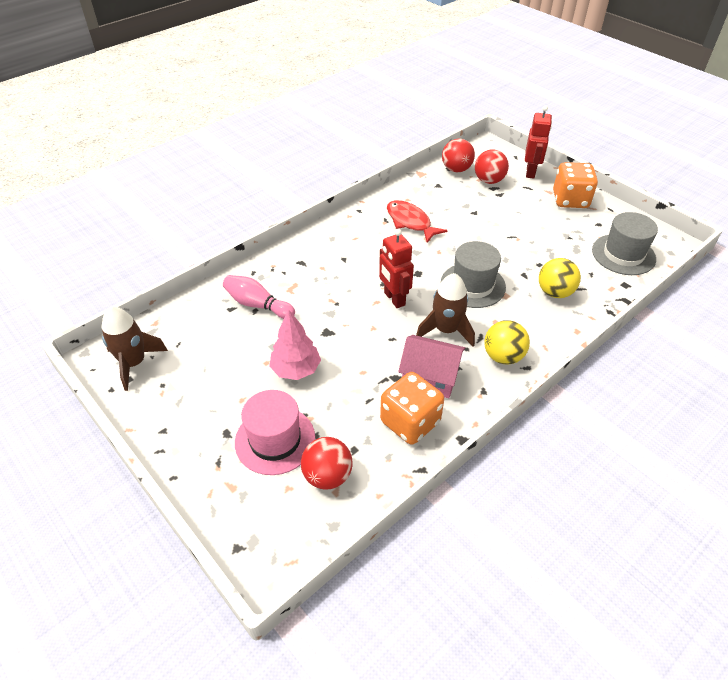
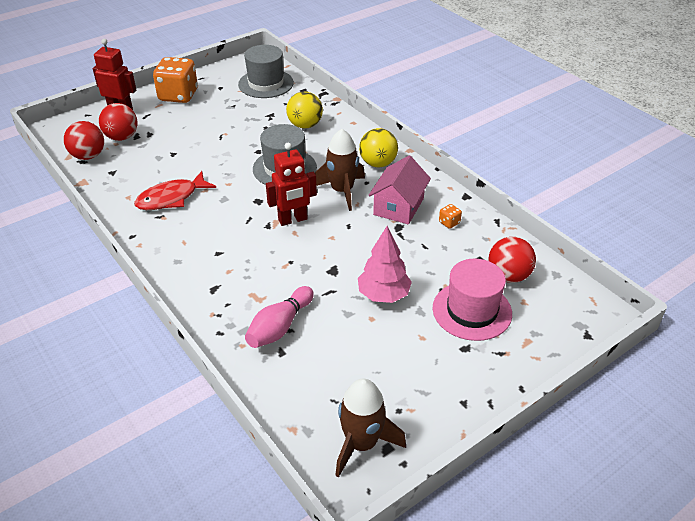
camera: 85 degrees left, 5 degrees down
orange dice [380,372,444,445] -> orange dice [439,204,462,229], size x0.40

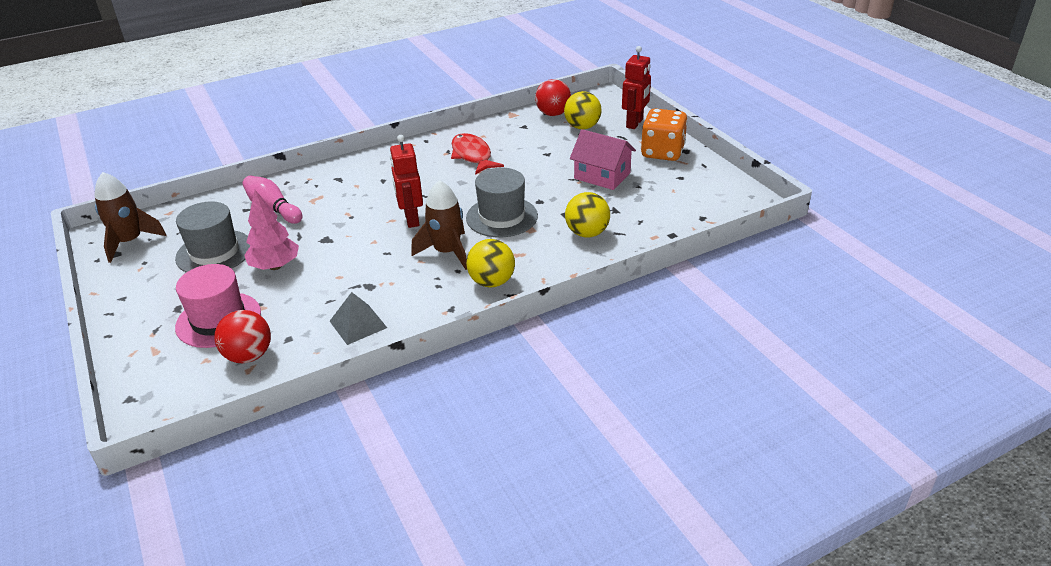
camera: 100 degrees right, 5 degrees down
red ball [99,103,138,141] -> yellow ball [564,91,602,129]
grey hat [238,45,294,98] -> grey hat moved to [175,201,250,272]
pink house [368,155,431,224] -> pink house moved to [570,129,636,190]
orange dice [439,204,462,229] -> grey pyramid [330,292,387,345]

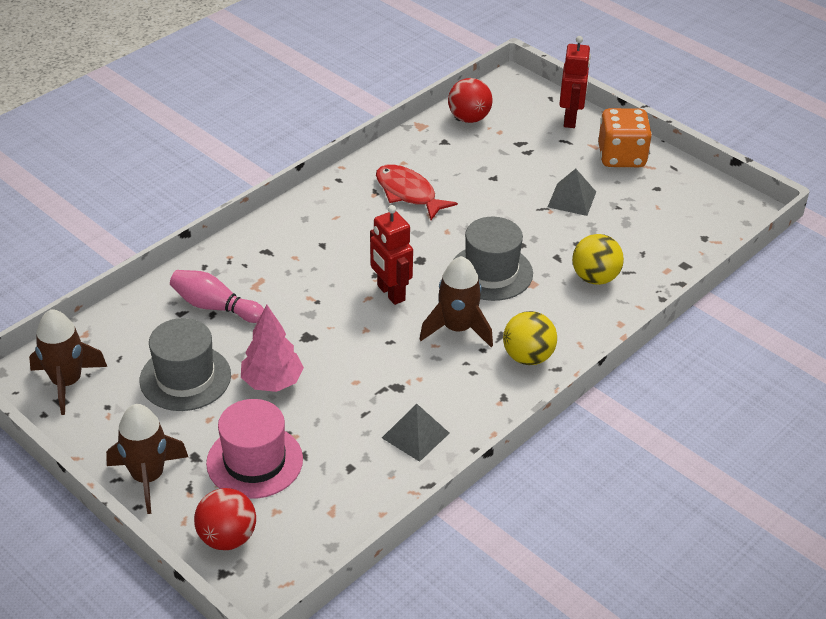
camera: 20 degrees left, 5 degrees up
red ball [214,310,271,363] -> red ball moved to [194,488,256,550]
yellow ball [564,91,602,129] -> none
pink house [570,129,636,190] -> grey pyramid [548,169,596,216]
none -> brown rocket [106,404,188,514]

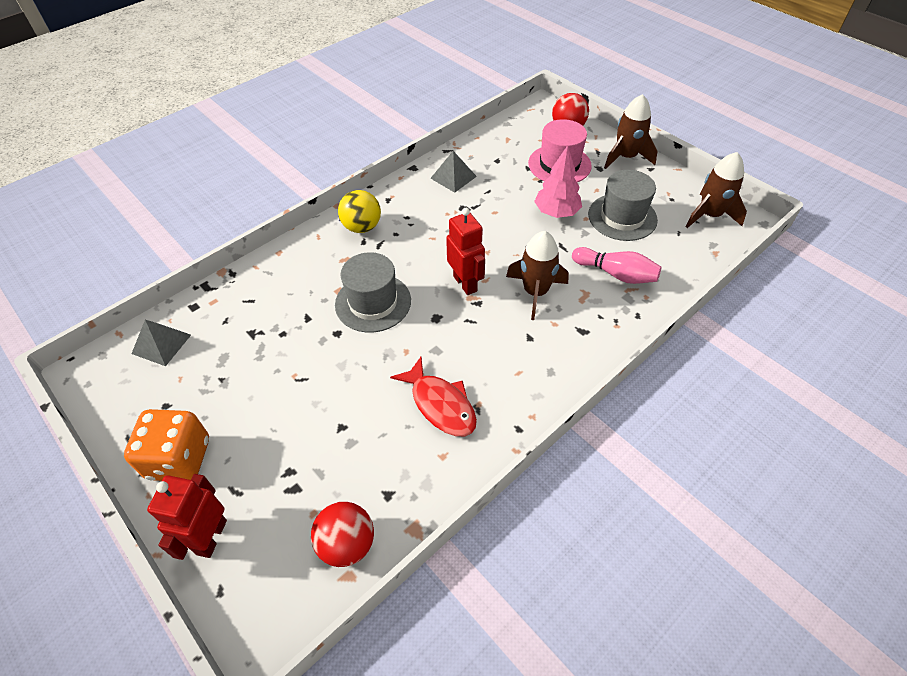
camera: 175 degrees left, 10 degrees up
brown rocket [420,256,493,347] -> brown rocket moved to [506,231,569,320]
grey pyramid [548,169,596,216] -> grey pyramid moved to [132,320,191,366]
yellow ball [572,234,624,285] -> none

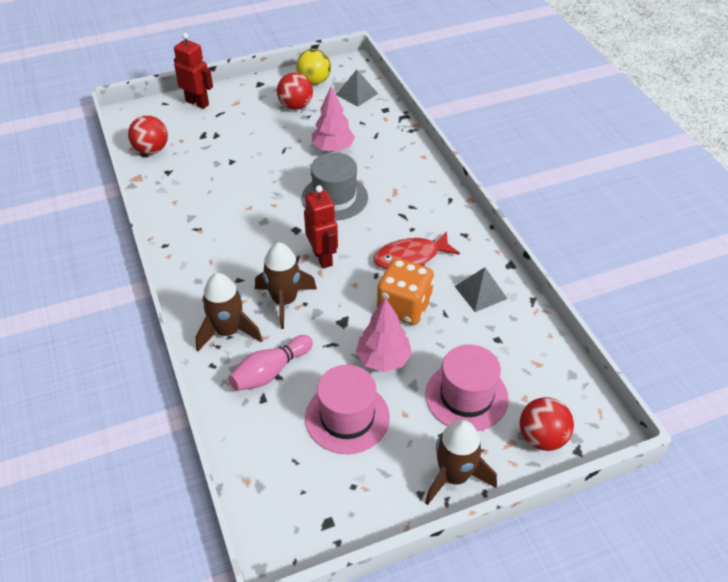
camera: 110 degrees right, 5 degrees down
orange dice [124,409,209,481] -> orange dice moved to [377,258,434,325]
yellow ball [338,190,381,233] -> yellow ball moved to [296,49,331,85]
red fish [390,357,477,436] -> red fish moved to [373,231,460,269]
red robot [446,208,485,295] -> red robot turned 105 degrees counterclockwise [304,185,338,269]
grey hat [588,170,658,241] -> pink hat [305,365,390,454]
brown rocket [685,152,747,228] -> brown rocket moved to [196,273,262,351]
none -> red ball [277,73,313,110]
none -> pink tree [312,86,355,152]

